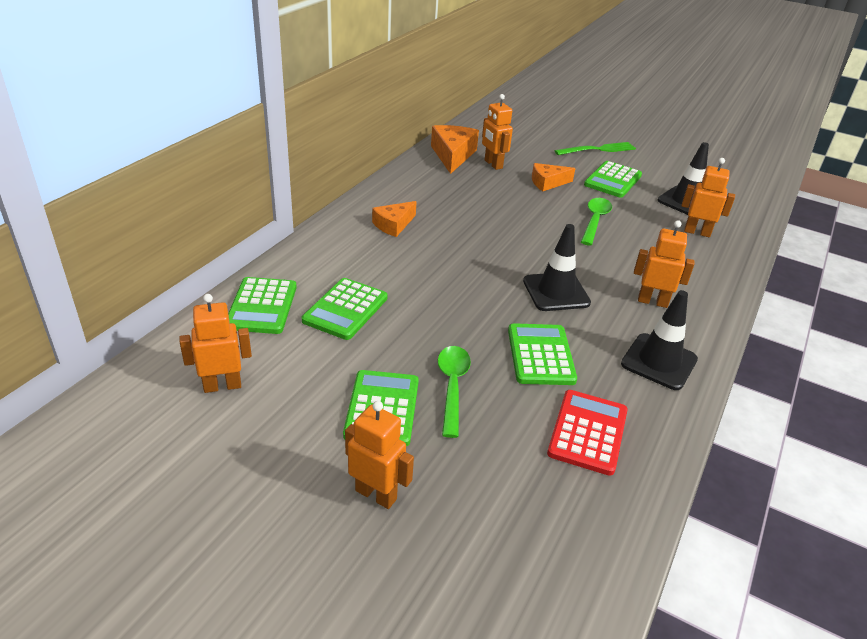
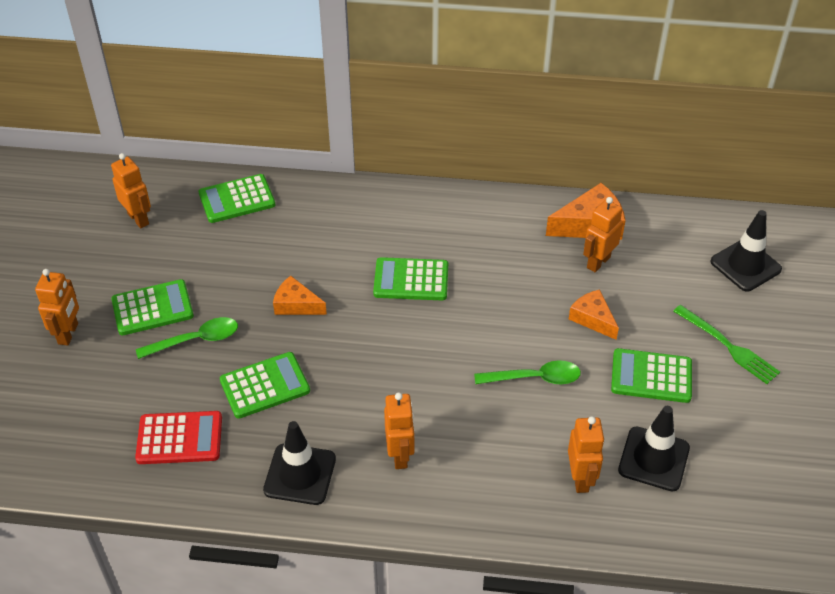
camera: 70 degrees right, 10 degrees up
green calculator [302,278,388,340] -> green calculator moved to [373,257,448,300]
orange cheese [372,201,417,237] -> orange cheese moved to [273,276,327,315]
black traffic cone [523,224,591,311] -> black traffic cone moved to [710,210,782,291]

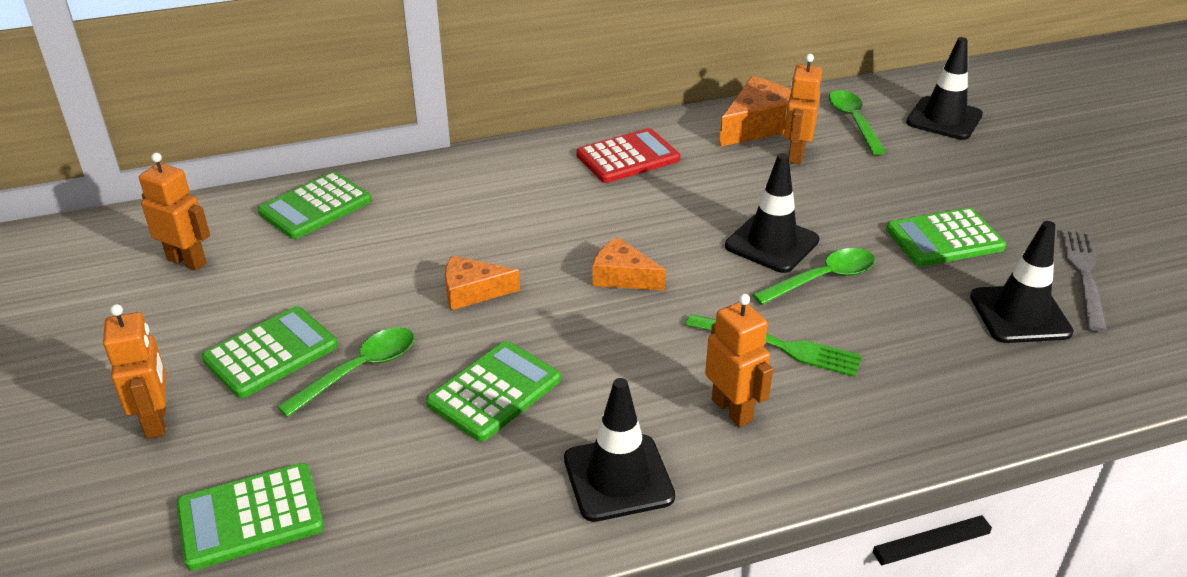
camera: 25 degrees left, 10 degrees down
red calculator [135,411,222,464] -> red calculator moved to [576,128,680,183]
green calculator [373,257,448,300] -> green calculator moved to [176,463,324,571]
orange robot [568,416,605,493] -> none
orange cheese [569,289,619,340] -> orange cheese moved to [592,237,666,291]
green fork [673,305,780,384] -> green fork moved to [685,314,862,377]
none -> black traffic cone [725,153,820,273]
none -> green spoon [829,90,886,155]
none -> grey fork [1060,230,1107,332]

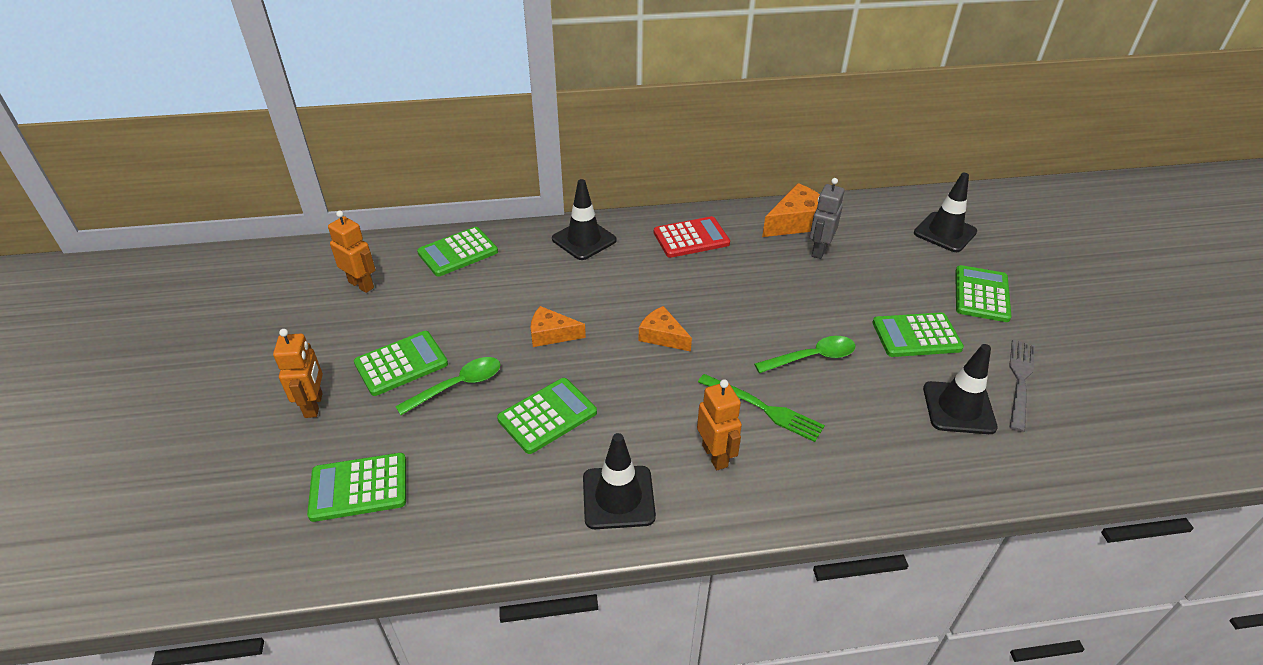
camera: 10 degrees right, 5 degrees up
black traffic cone [725,153,820,273] -> black traffic cone moved to [552,179,617,260]
orange robot [784,54,822,164] -> grey robot [810,178,844,259]
green spoon [829,90,886,155] -> none
none -> green calculator [955,265,1012,322]

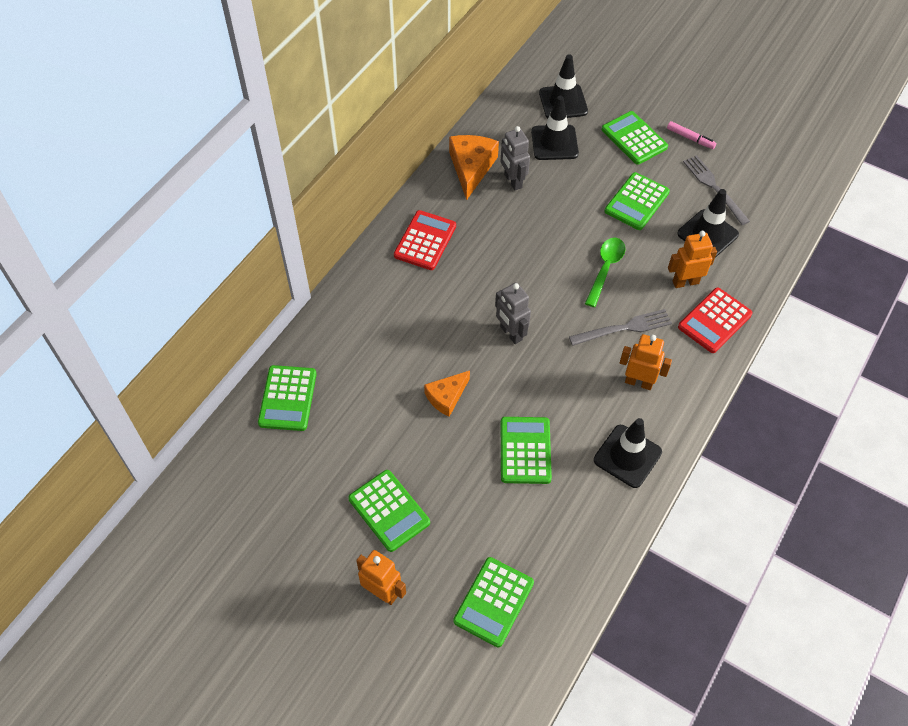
camera: 50 degrees left, 15 degrees up
orange robot [328,211,376,293] -> orange robot moved to [668,231,717,288]
green calculator [354,331,448,396] -> green calculator turned 135 degrees clockwise [348,470,430,552]
green spoon [395,357,501,415] -> none
black traffic cone [552,179,617,260] -> black traffic cone moved to [531,96,579,160]
orange cheese [639,306,692,352] -> grey robot [495,282,531,344]
green fork [698,374,825,442] -> grey fork [569,309,672,346]
none -> pink marker [667,121,716,149]
none -> red calculator [678,288,753,353]

